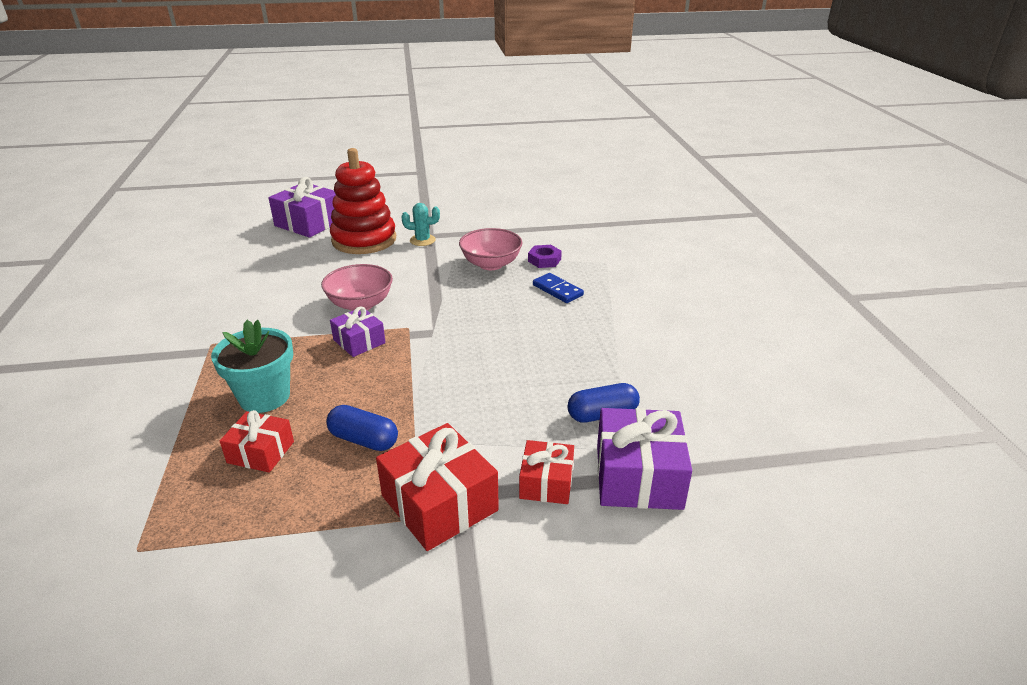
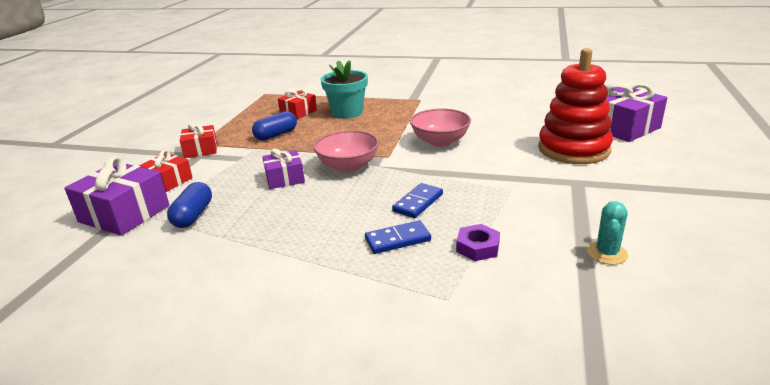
camera: 115 degrees right, 5 degrees down
purple gift [330,306,386,357] -> purple gift moved to [262,149,305,189]
red gift [376,423,499,551] -> red gift [180,123,217,158], size x0.60
turquoise cactus [401,203,440,246] -> turquoise cactus moved to [587,201,628,265]
pink bowl [459,228,523,270] -> pink bowl moved to [313,130,379,173]
none -> blue domino [392,183,443,218]

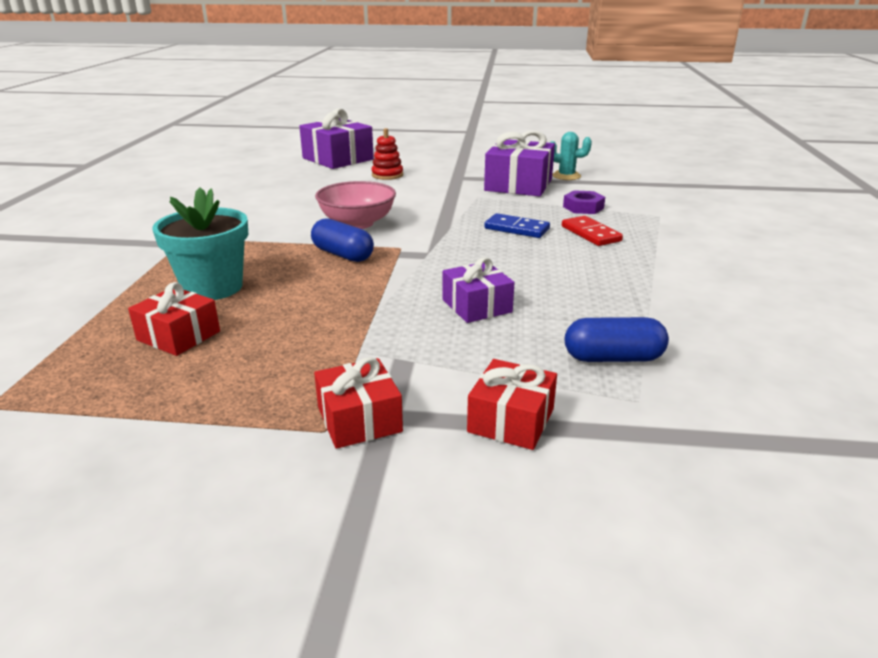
camera: 100 degrees left, 0 degrees up
purple gift [64,156,169,236] -> purple gift moved to [484,130,555,196]
blue capsule [252,111,297,140] -> blue capsule moved to [311,218,374,262]
pink bowl [313,130,379,173] -> none
blue domino [365,220,431,254] -> red domino [562,216,623,246]
red stacking toy [538,48,613,164] -> red stacking toy [371,128,403,180], size x0.45

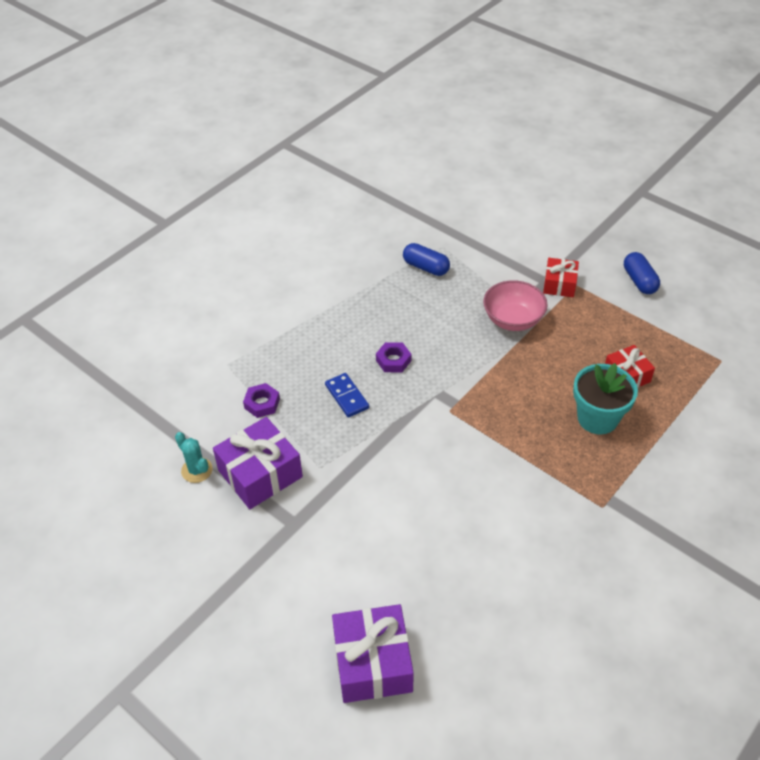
camera: 145 degrees left, 20 degrees up
blue capsule [311,218,374,262] -> blue capsule moved to [624,252,660,294]
pink bowl [315,181,396,229] -> pink bowl moved to [483,280,548,331]
red stacking toy [371,128,403,180] -> none
purple gift [443,257,515,323] -> none
red gift [467,359,557,450] -> none
red domino [562,216,623,246] -> none
none -> purple nut [376,342,411,373]

